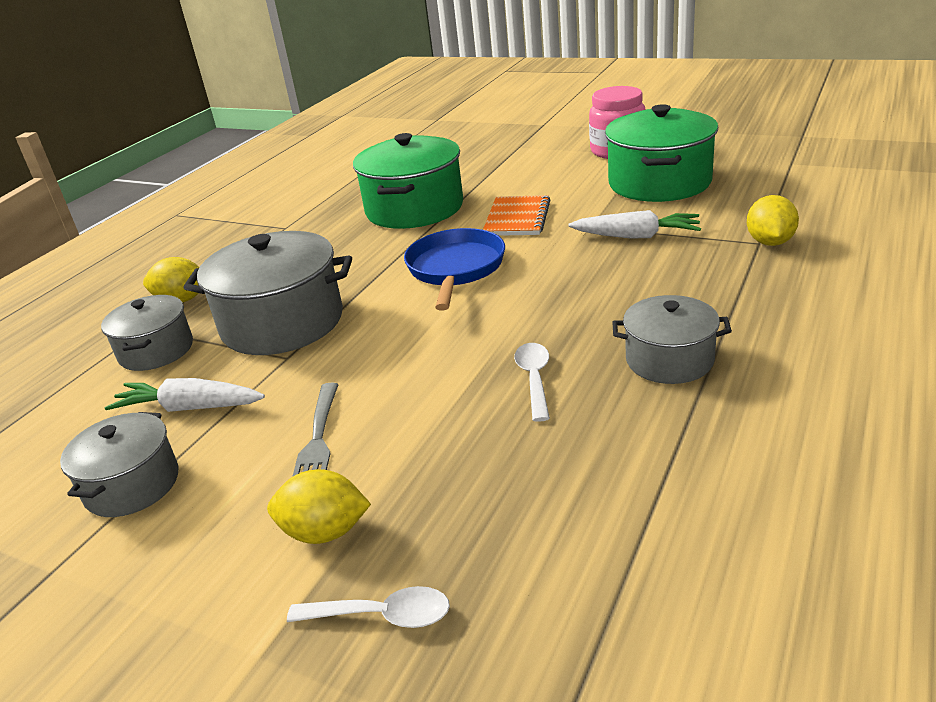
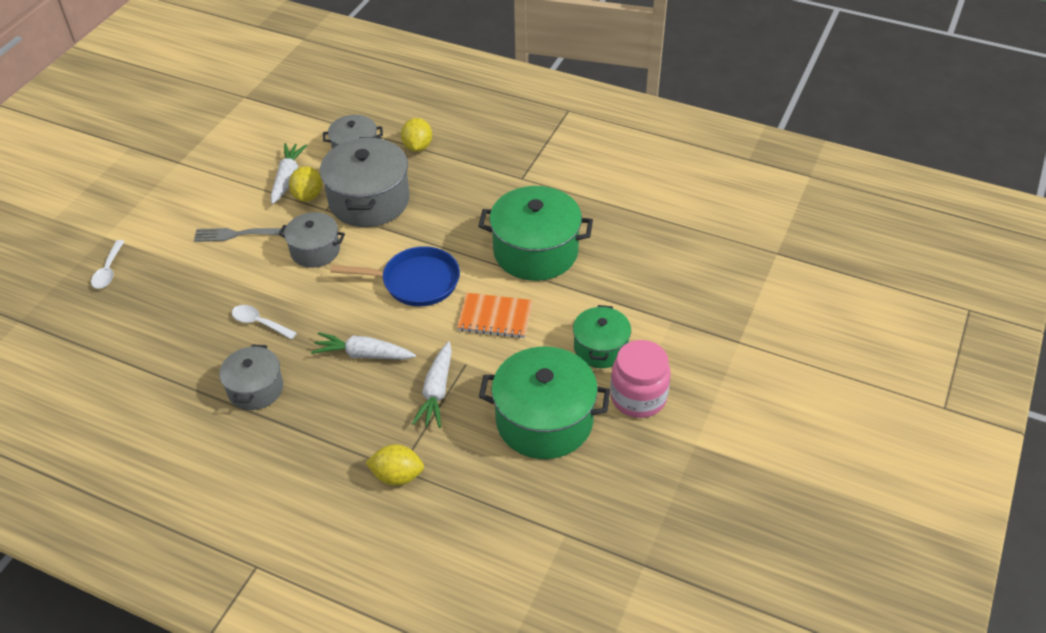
camera: 85 degrees right, 15 degrees up
grey pot [60,412,179,517] -> grey pot moved to [279,212,345,268]
yellow lemon [267,469,371,544] -> yellow lemon moved to [289,166,322,202]
white spoon [514,343,550,422] -> white spoon turned 150 degrees counterclockwise [232,305,297,340]
none -> white carrot [311,332,416,360]
none -> green pot [573,305,631,368]

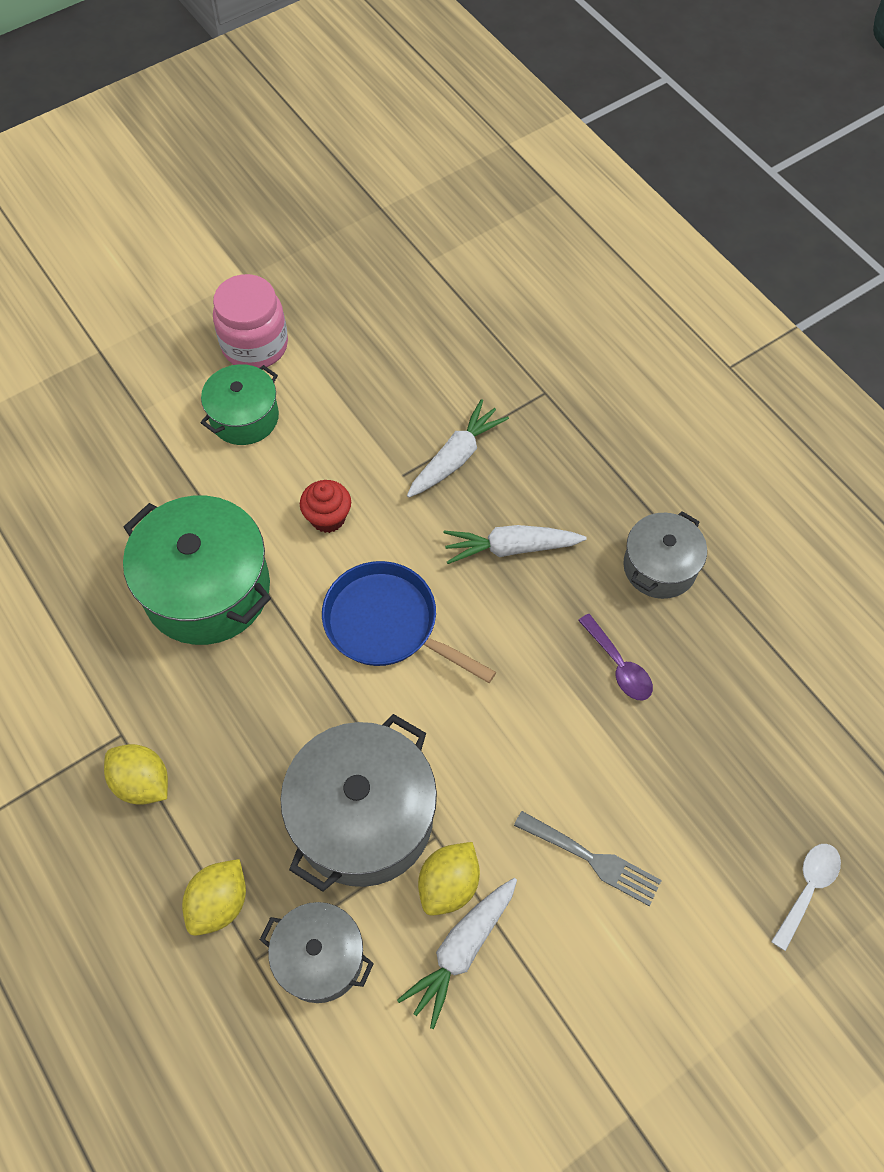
camera: 150 degrees left, 15 degrees up
white spoon [232,305,297,340] -> purple spoon [578,614,653,700]
grey pot [279,212,345,268] -> none
white carrot [311,332,416,360] -> white carrot turned 135 degrees clockwise [444,525,587,564]
yellow lemon [365,444,424,486] -> yellow lemon moved to [104,744,168,805]
orange notebook [457,293,533,338] -> red cupcake [300,480,351,533]
green pot [479,346,610,459] -> none

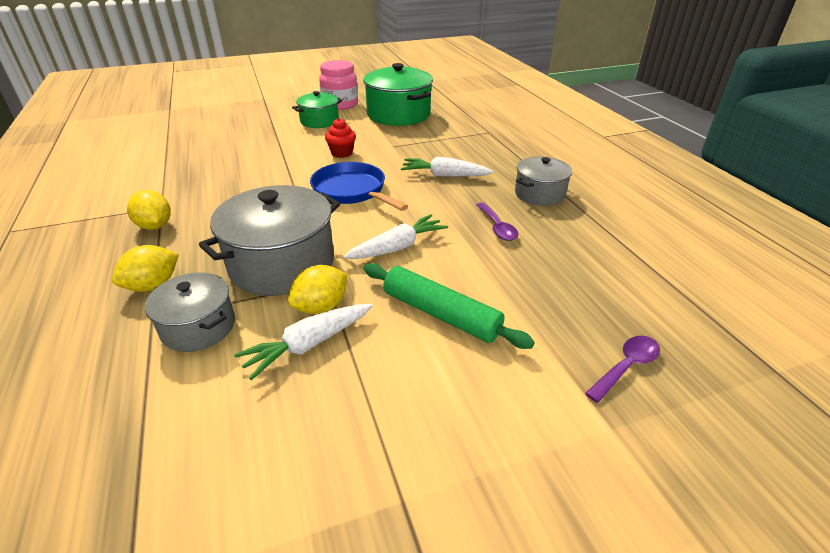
camera: 15 degrees right, 25 degrees down
green pot [123,496,271,645] -> green pot moved to [363,63,433,126]
white carrot [407,399,509,498] -> white carrot moved to [343,214,448,259]
grey fork [514,811,662,906] -> green rolling pin [364,263,535,349]
white spoon [771,844,841,951] -> purple spoon [585,336,660,403]

